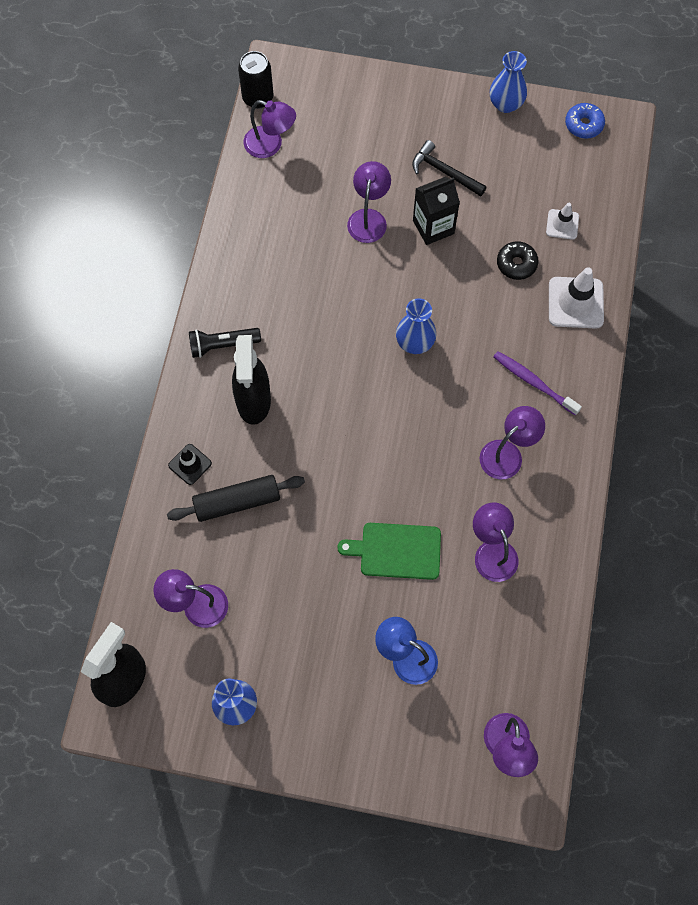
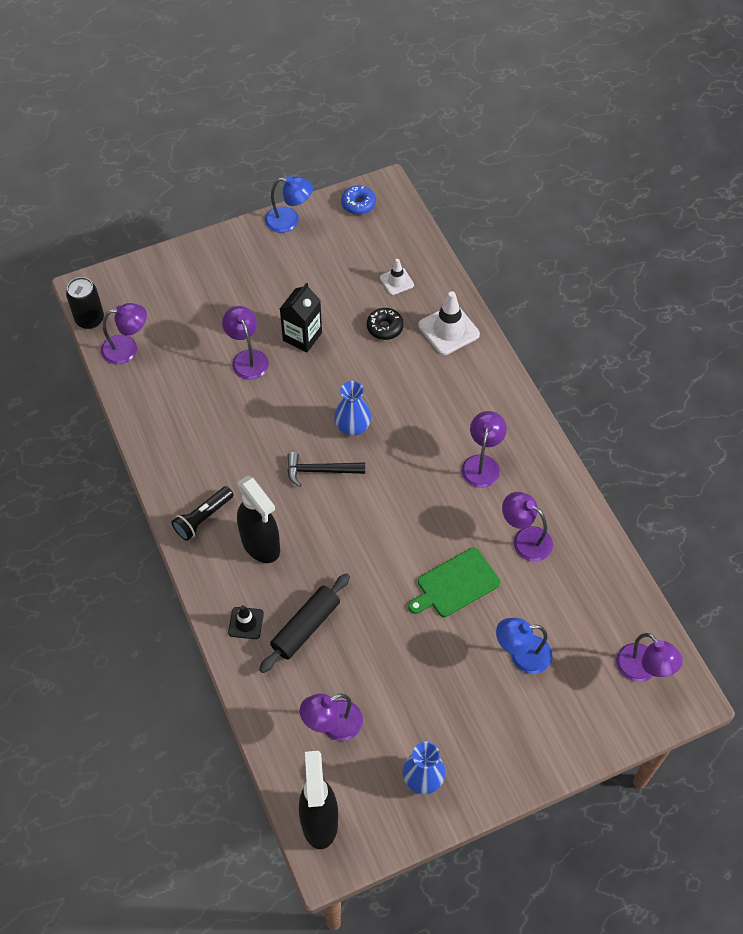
camera: 35 degrees left, 10 degrees down
black hammer [412,140,487,197] -> black hammer moved to [287,452,365,487]
blue vase [490,51,527,113] -> blue lamp [265,176,313,233]
purple toothbrush [493,351,582,416] -> none

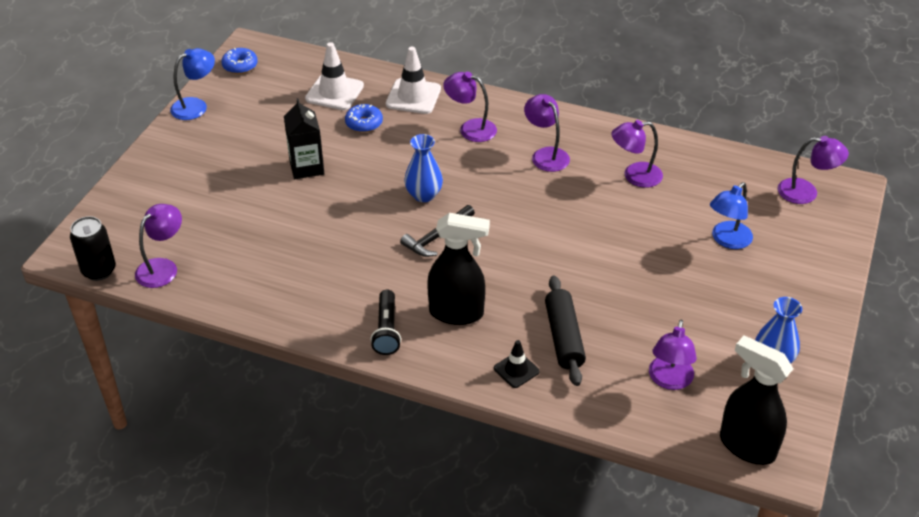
camera: 45 degrees left, 15 degrees down
purple lamp [222,306,269,380] -> purple lamp moved to [443,72,497,142]
black donut [367,308,404,340] -> blue donut [345,104,383,133]
white traffic cone [380,259,414,295] -> white traffic cone [305,42,364,110], size x1.71
green cutting board [408,548,501,617] -> none

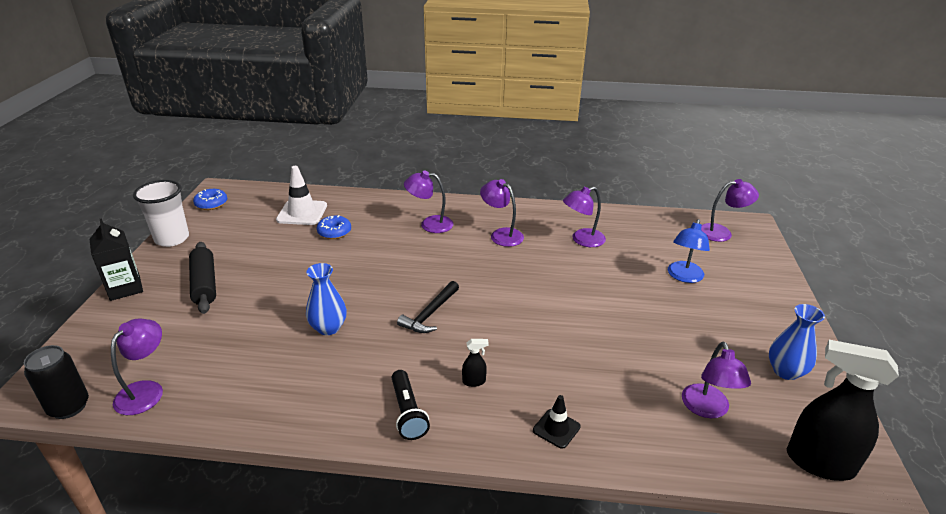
camera: 15 degrees left, 10 degrees down
blue lamp [170,48,215,120] -> white cup [133,180,189,247]
black carton [284,98,324,179] -> black carton moved to [89,218,143,301]
white traffic cone [386,47,441,114] -> none
blue vase [404,134,443,202] -> blue vase moved to [306,263,347,335]
black spray bottle [427,213,490,325] -> black spray bottle [462,339,489,387], size x0.41
black rolling pin [545,276,586,386] -> black rolling pin moved to [189,242,216,314]

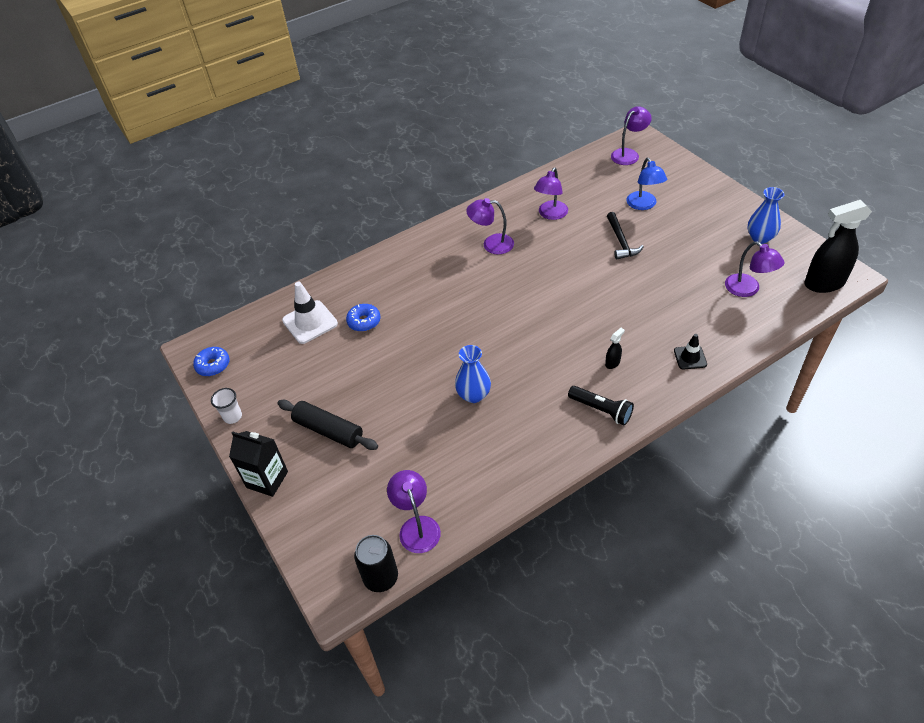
camera: 35 degrees left, 15 degrees up
white cup [133,180,189,247] -> white cup [211,388,242,424], size x0.53
black hammer [397,281,459,333] -> black hammer moved to [607,212,644,259]
purple lamp [404,171,453,233] -> none

